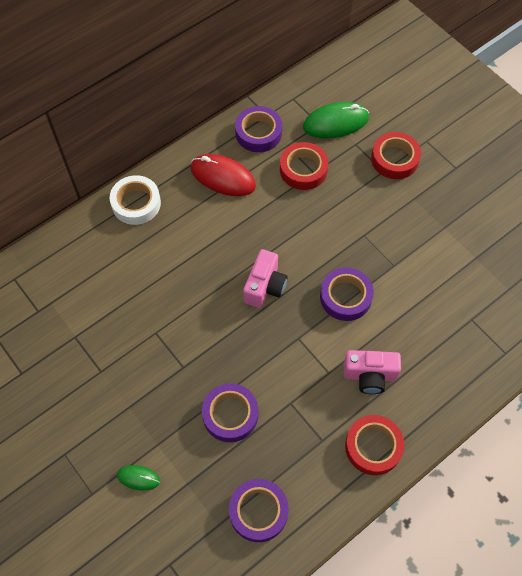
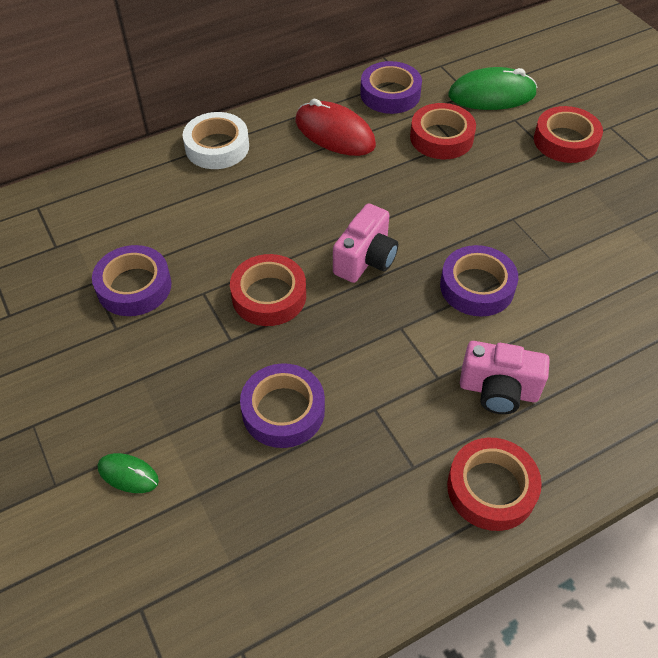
camera: 10 degrees right, 10 degrees down
purple tape [229,479,289,542] -> purple tape moved to [92,245,171,316]
none -> red tape [230,254,306,326]

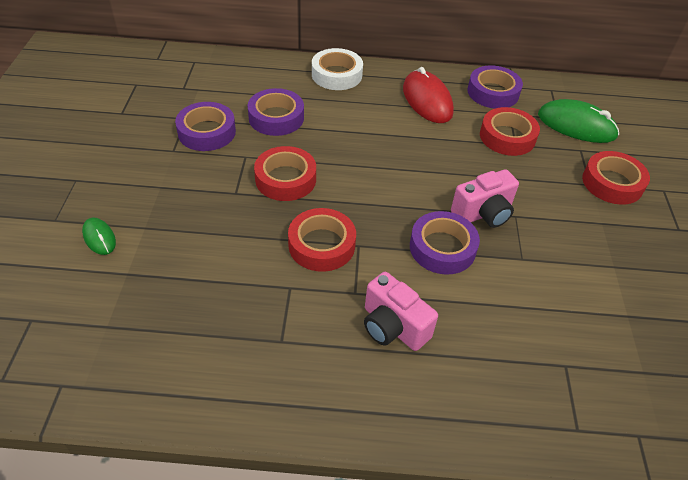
camera: 30 degrees right, 5 degrees down
purple tape [240,363,325,448] -> purple tape moved to [247,88,304,136]
pink camera [333,203,398,283] -> pink camera moved to [451,169,519,228]
red tape [447,438,542,531] -> red tape moved to [288,208,356,272]

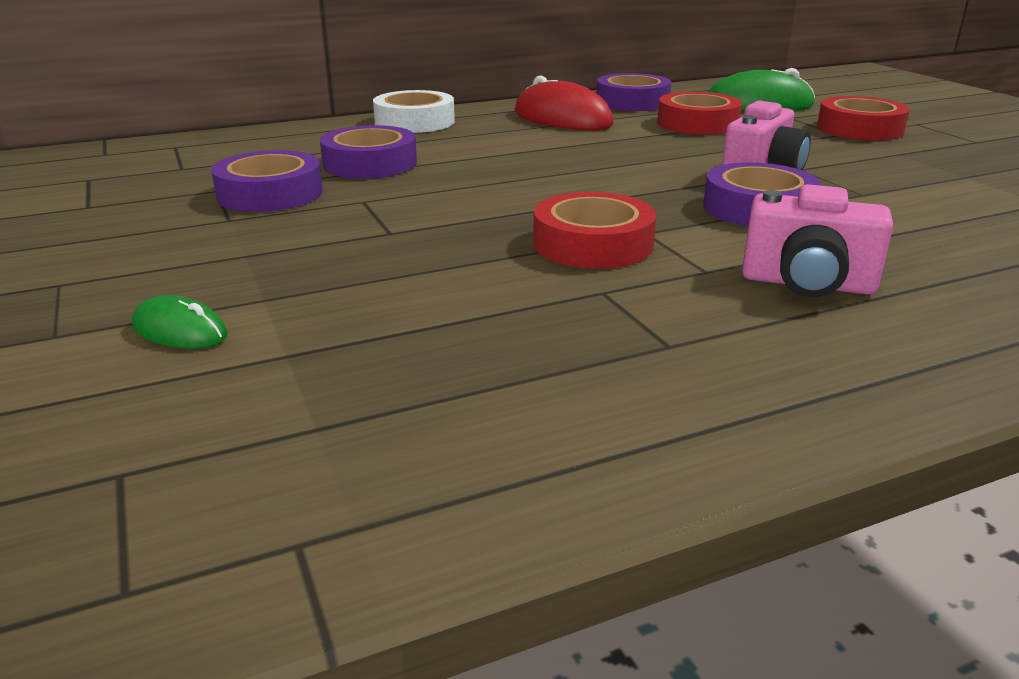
camera: 25 degrees left, 20 degrees down
red tape [254,146,316,201] -> none

